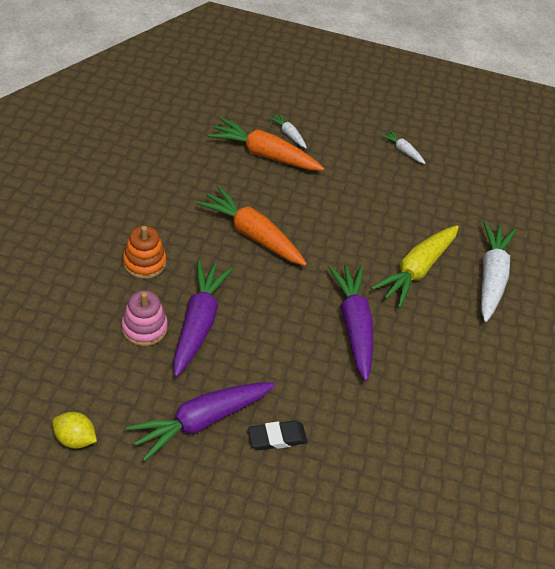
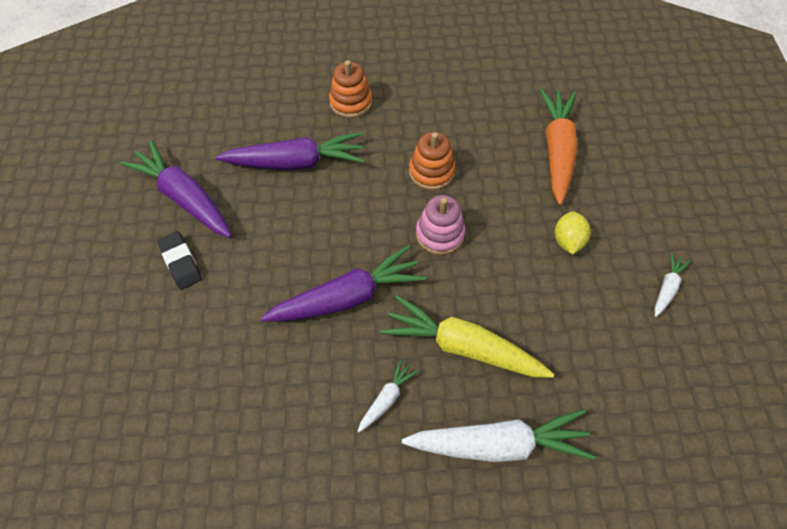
camera: 80 degrees right, 10 degrees up
yellow lemon [52,412,97,448] -> yellow lemon moved to [555,211,591,255]
pink stacking toy [121,290,168,346] -> pink stacking toy moved to [416,195,465,255]
orange carrot [196,186,307,266] -> orange stacking toy [409,132,455,190]
white carrot [268,113,307,148] -> white carrot moved to [358,359,419,432]

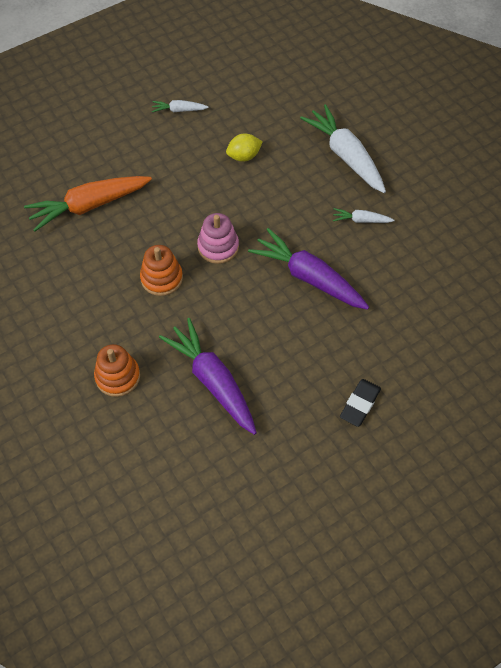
camera: 120 degrees left, 0 degrees up
purple carrot [120,140,232,238] -> none
yellow carrot [380,295,554,378] -> none
yellow lemon [555,211,591,255] -> yellow lemon moved to [226,134,263,162]

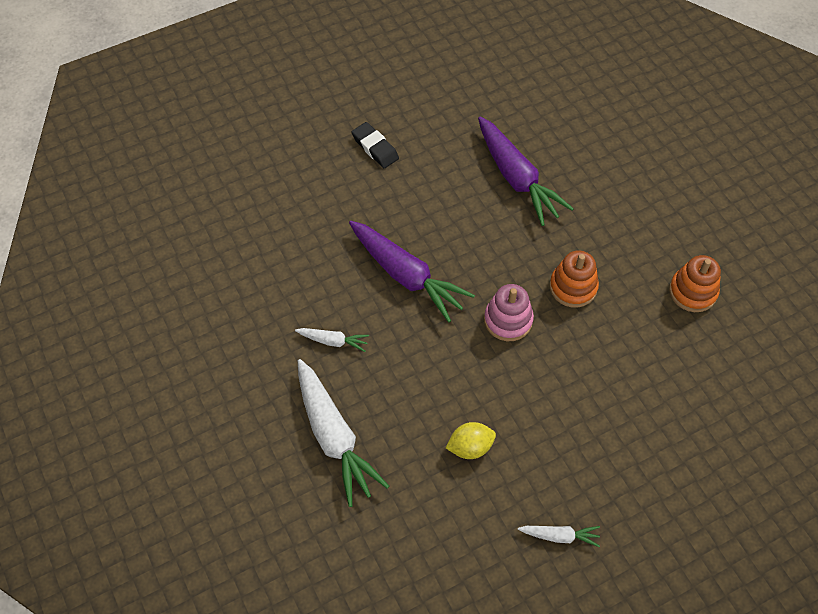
camera: 175 degrees left, 0 degrees up
orange carrot [24,176,152,231] -> none
orange stacking toy [94,344,140,397] -> orange stacking toy moved to [669,255,721,312]
black eraser [340,379,381,427] -> black eraser turned 75 degrees counterclockwise [352,122,399,168]

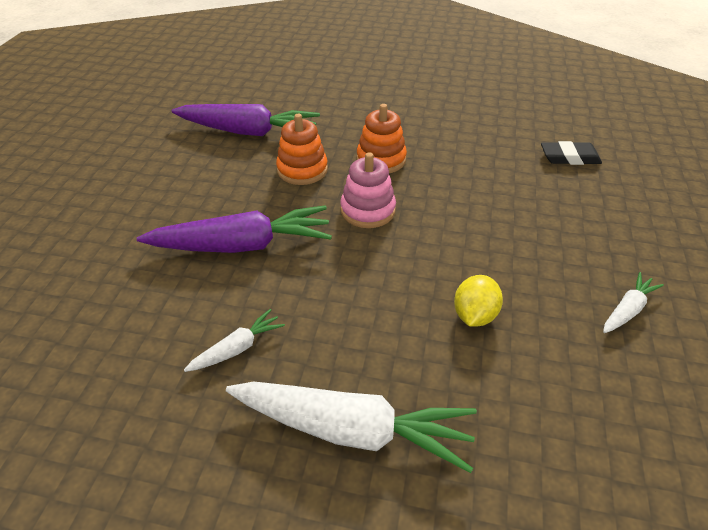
camera: 50 degrees left, 15 degrees down
black eraser [352,122,399,168] -> black eraser moved to [541,141,602,165]
orange stacking toy [669,255,721,312] -> orange stacking toy moved to [276,114,328,185]

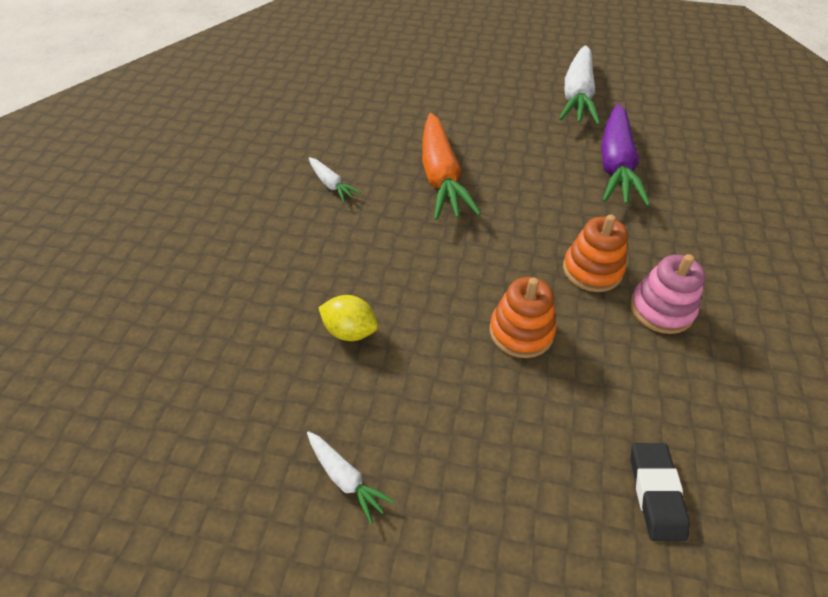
camera: 90 degrees right, 5 degrees up
purple carrot [137,205,332,253] -> orange carrot [422,113,481,220]
white carrot [226,382,477,473] -> white carrot moved to [559,45,600,125]
orange stacking toy [276,114,328,185] -> orange stacking toy moved to [490,277,557,358]
pink stacking toy [340,152,396,228] -> pink stacking toy moved to [630,254,706,334]

